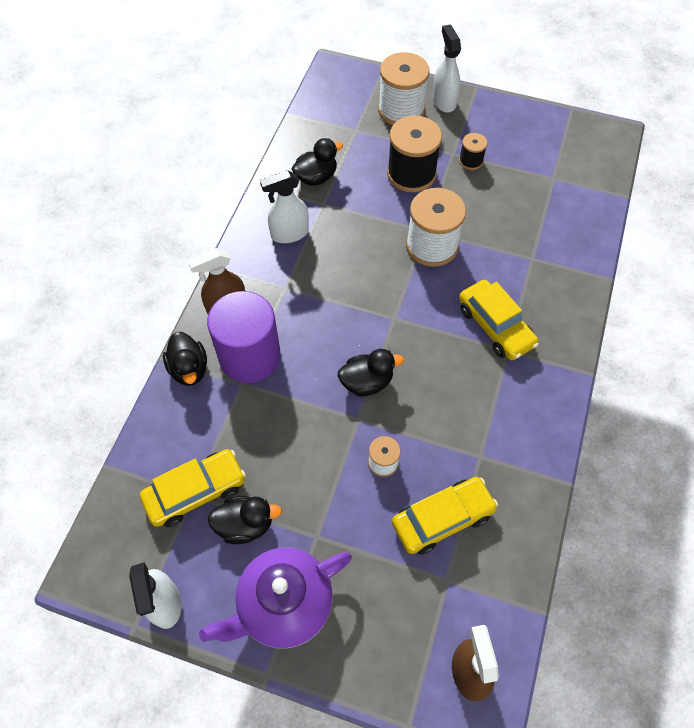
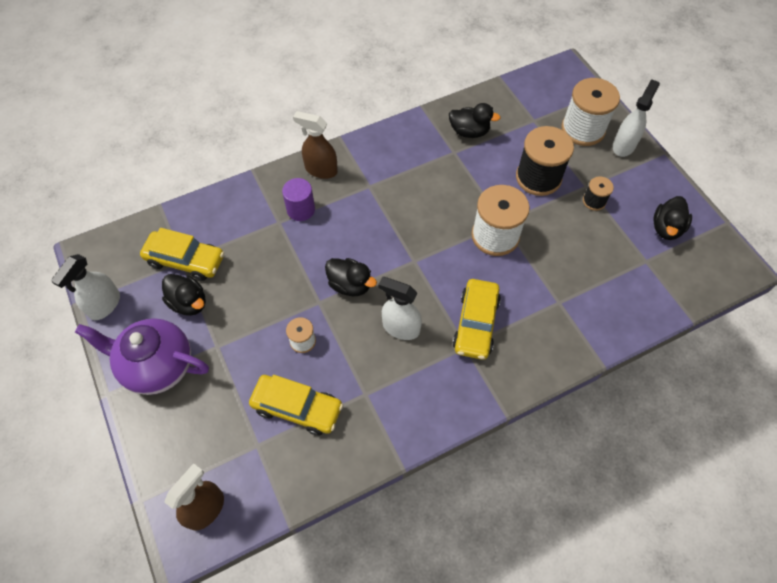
camera: 45 degrees right, 0 degrees up
black duck [163,332,207,386] -> black duck moved to [653,196,692,240]
purple cylinder [207,291,281,383] -> purple cylinder [282,178,315,221], size x0.55
white spray bottle [260,170,309,243] -> white spray bottle moved to [378,277,422,340]

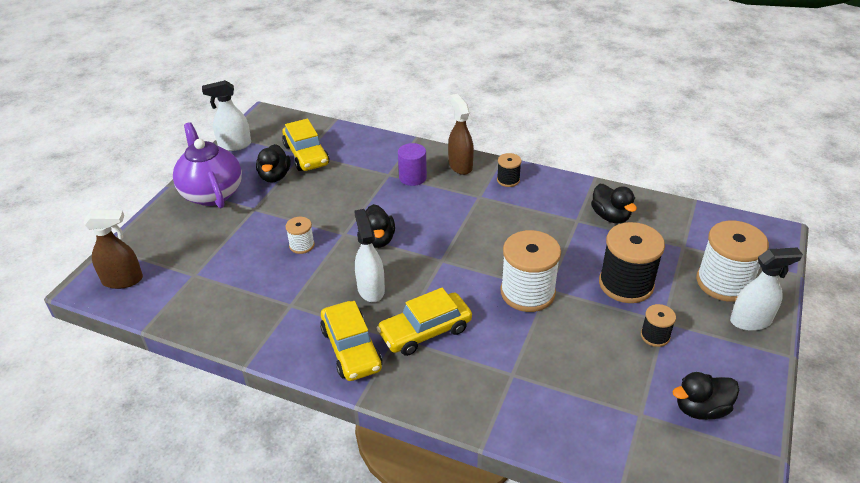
camera: 50 degrees right, 20 degrees down
yellow car [249,375,343,435] -> yellow car moved to [320,301,382,381]
none -> black spool [497,153,522,187]

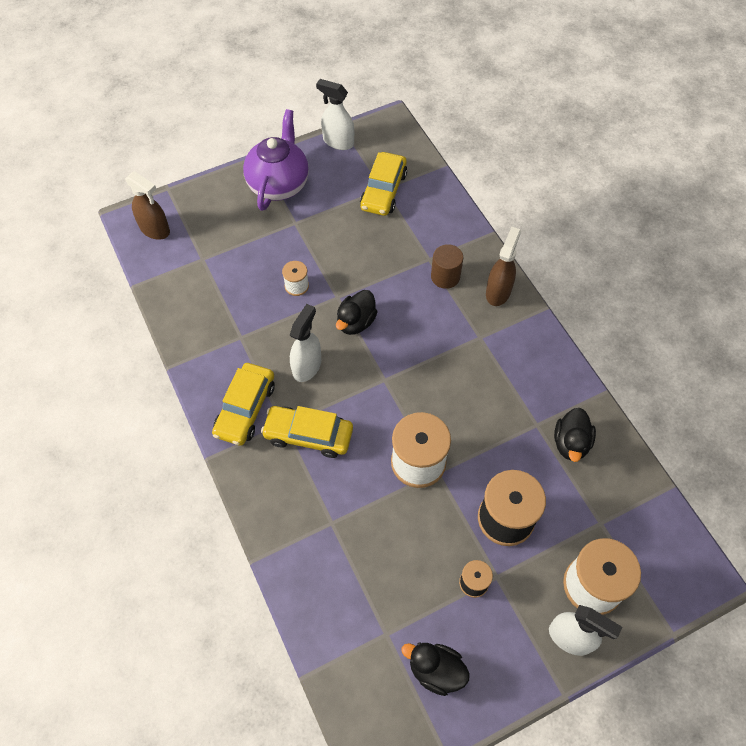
camera: 40 degrees right, 20 degrees up
black duck [256,144,290,183] -> none
purple cylinder [398,143,427,186] -> brown cylinder [431,244,463,289]
black spool [497,153,522,187] -> none

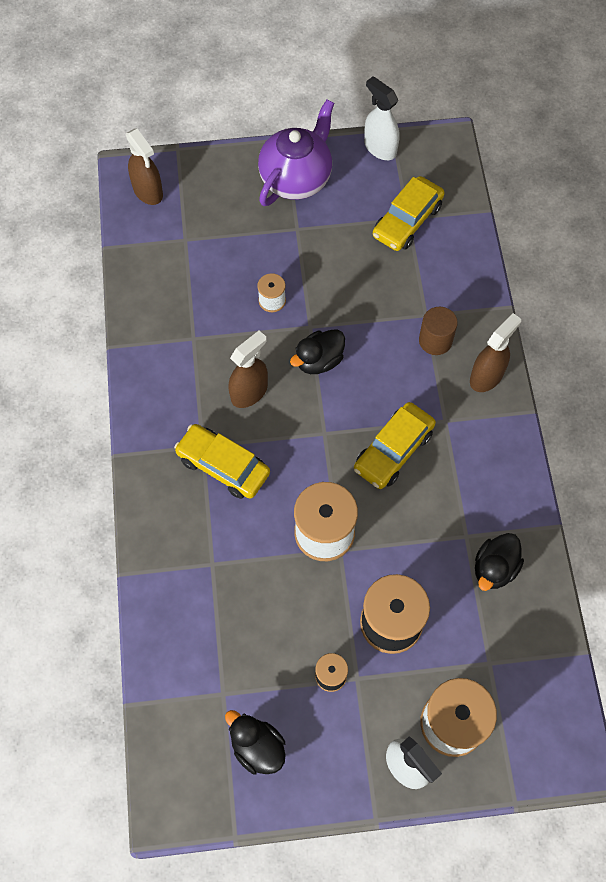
camera: 20 degrees right, 5 degrees up
yellow car [212,363,275,446] -> yellow car moved to [354,402,436,489]
white spray bottle [290,304,321,382] -> brown spray bottle [229,330,268,408]

